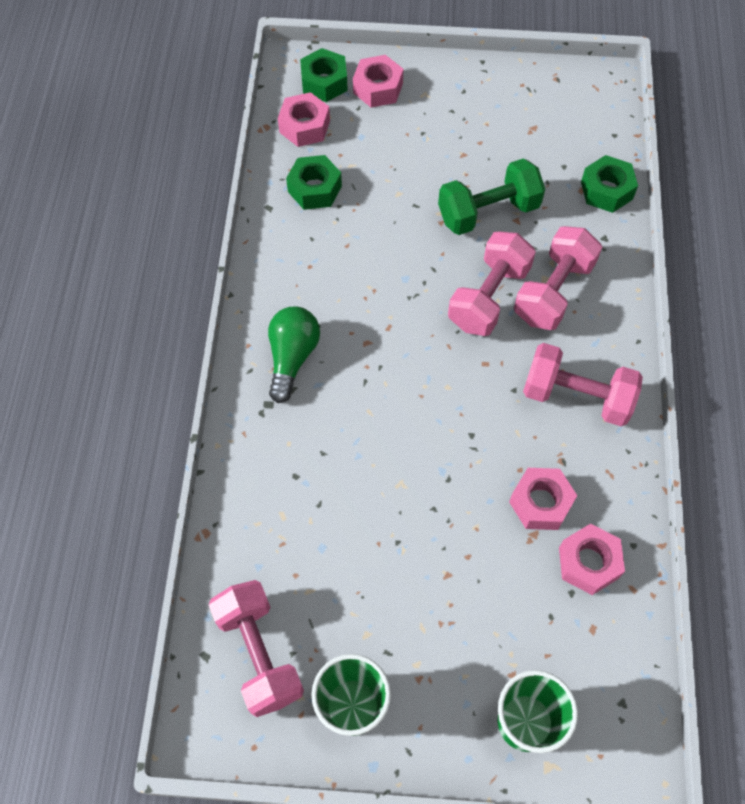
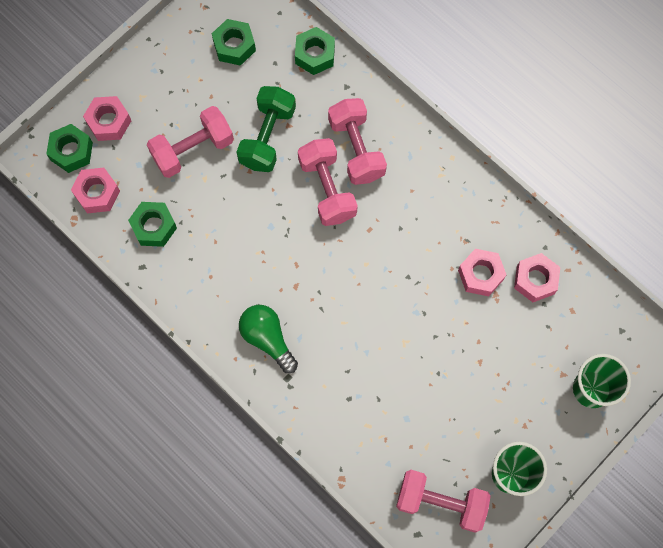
camera: 50 degrees left, 10 degrees up
pink dumbbell [523,343,643,426] -> pink dumbbell moved to [147,106,234,178]
none -> green nut [212,19,256,66]

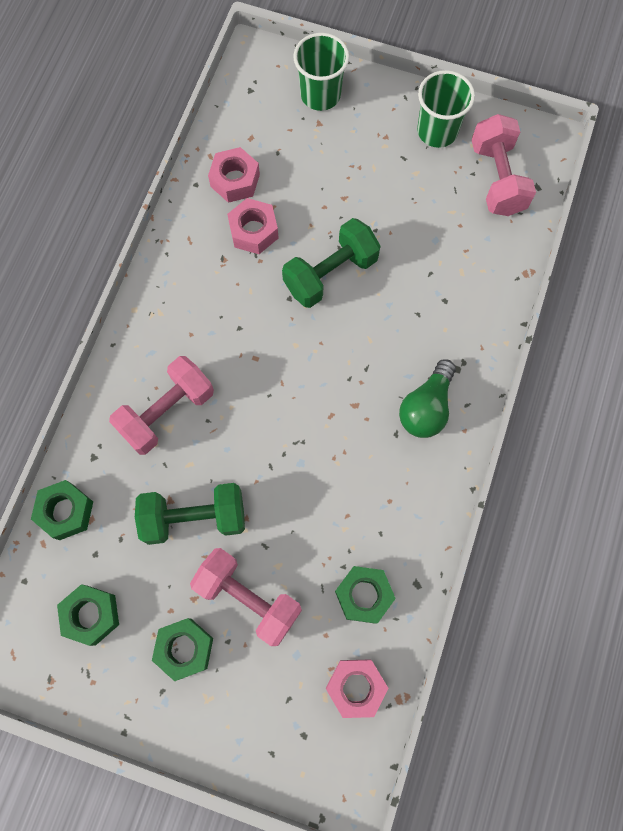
camera: 115 degrees left, 0 degrees up
green nut [46,124,93,173] -> green nut moved to [152,618,213,681]
pink nut [83,96,131,141] -> none
pink dumbbell [298,138,358,226] -> none
none -> green dumbbell [282,218,380,308]

